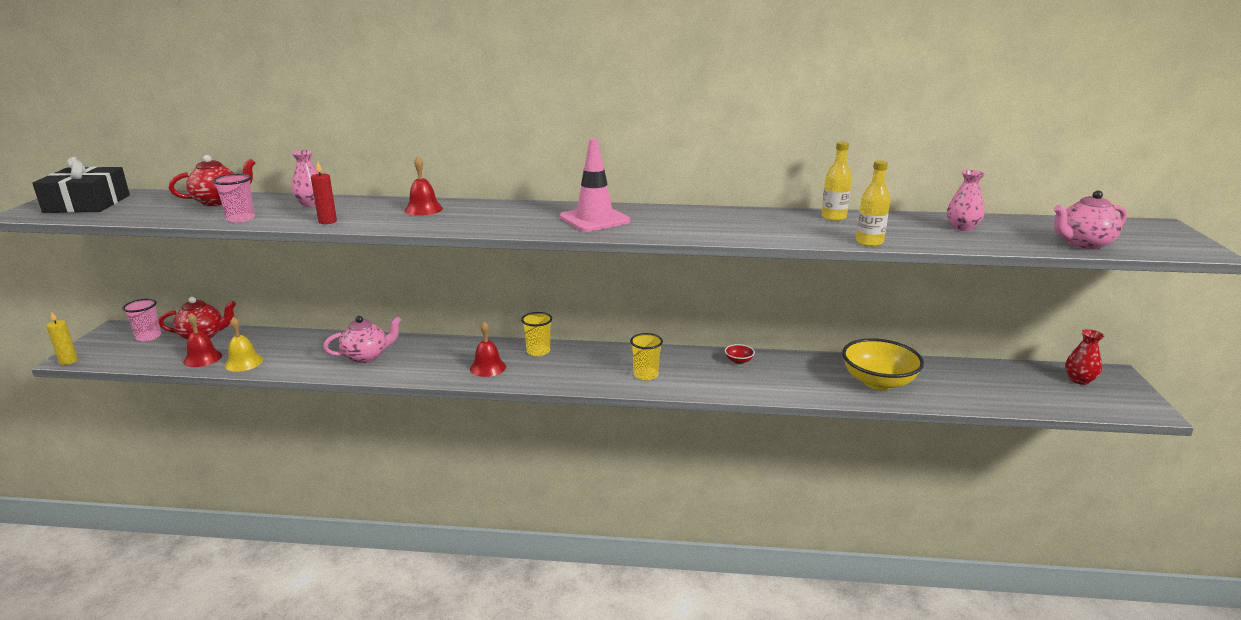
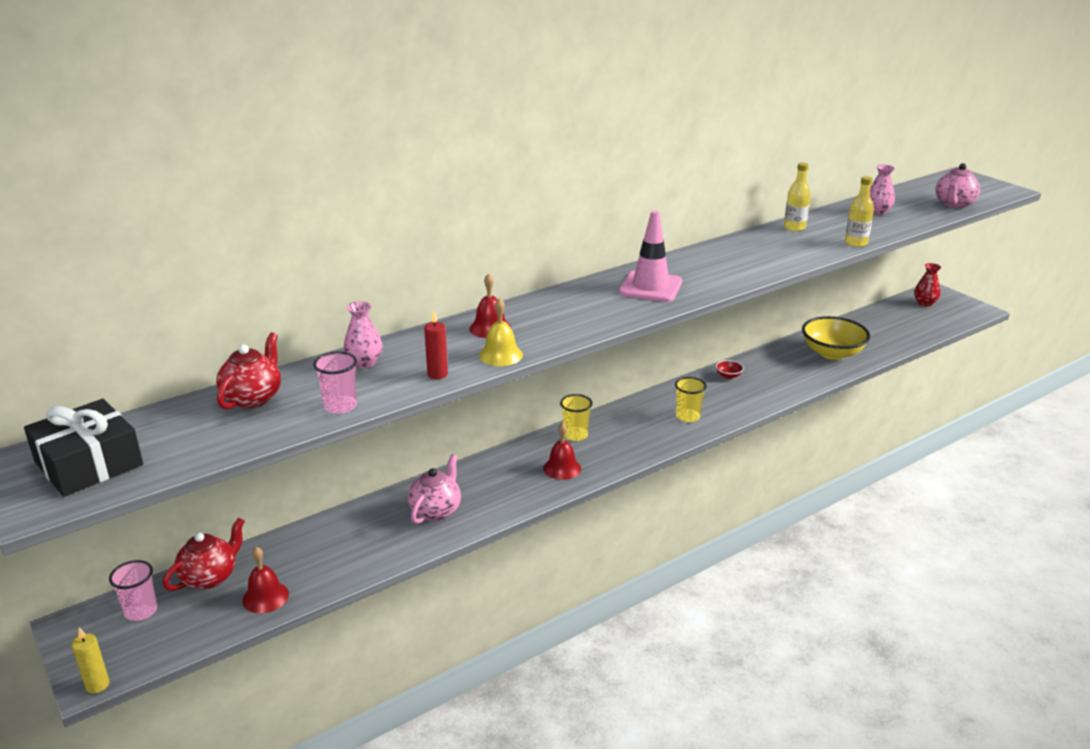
camera: 40 degrees left, 5 degrees up
yellow bell [225,317,263,372] -> yellow bell moved to [479,298,523,366]

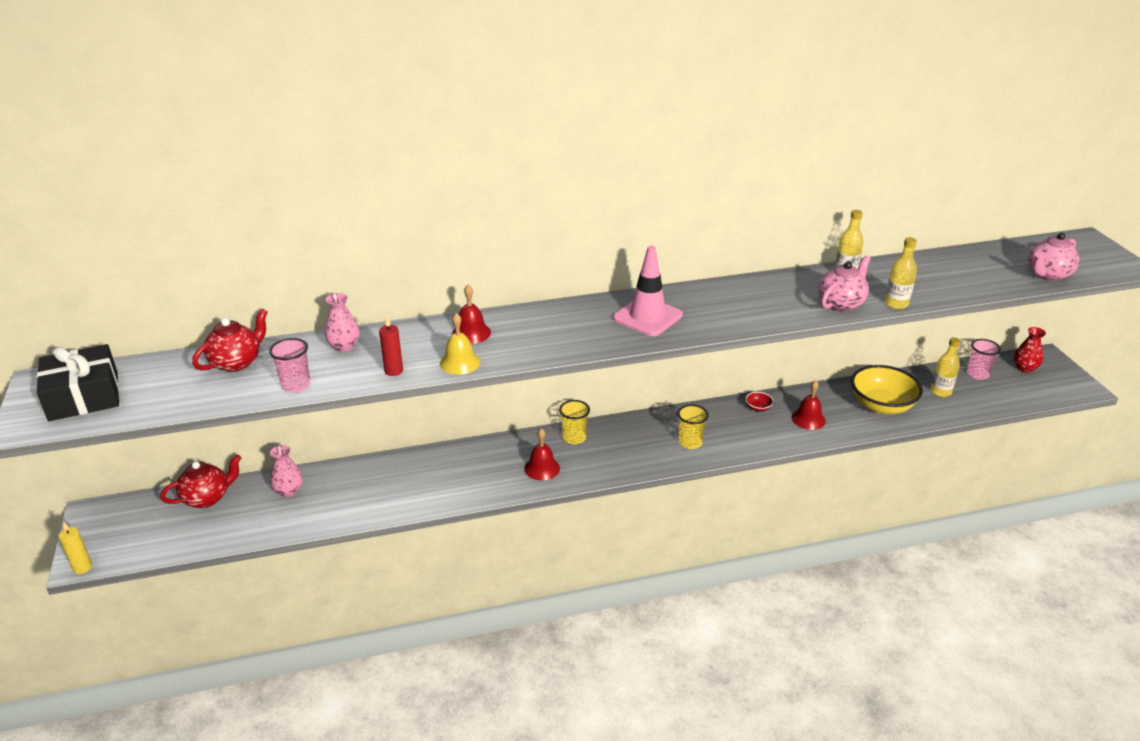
camera: 20 degrees right, 5 degrees up
pink cup [109,560,157,621] -> pink cup moved to [967,339,1001,380]
red bell [242,547,289,613] -> red bell moved to [792,380,826,430]
pink teapot [408,454,461,524] -> pink teapot moved to [818,256,871,312]
pink vase [870,165,895,215] -> pink vase moved to [270,445,303,497]
none -> yellow bottle [931,337,960,397]

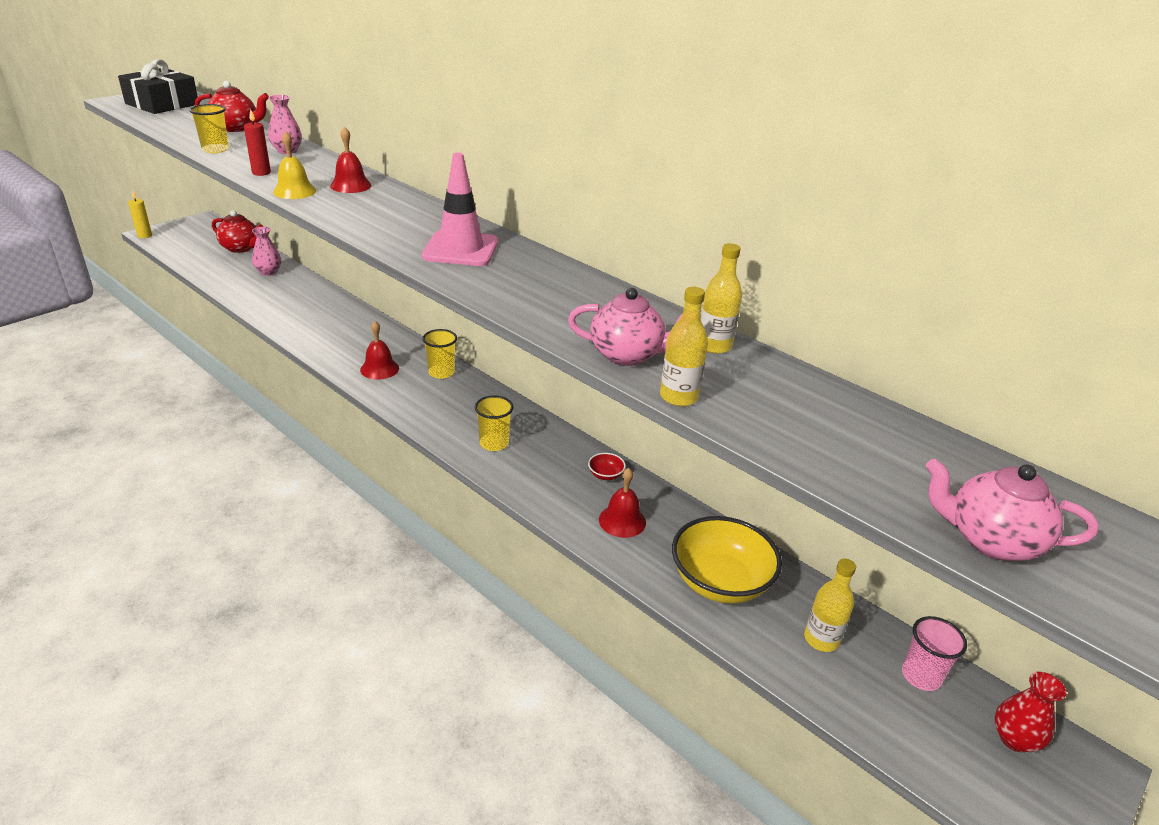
camera: 55 degrees right, 0 degrees up
pink cup [269,338,310,393] -> yellow cup [189,104,229,153]

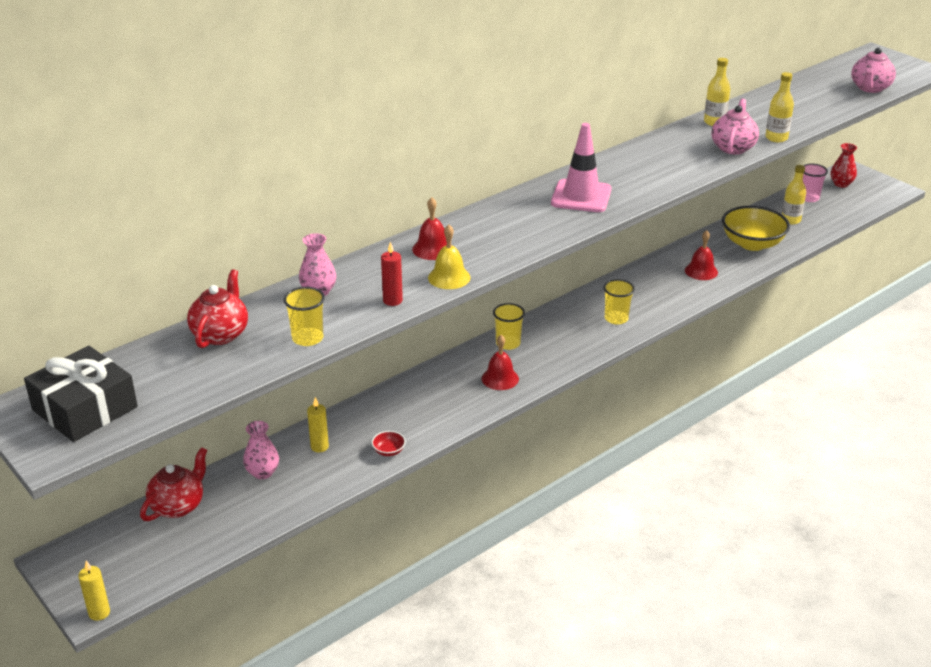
camera: 80 degrees left, 0 degrees up
red bowl [588,453,626,480] -> red bowl moved to [372,431,406,456]
none -> yellow candle [307,397,329,453]

